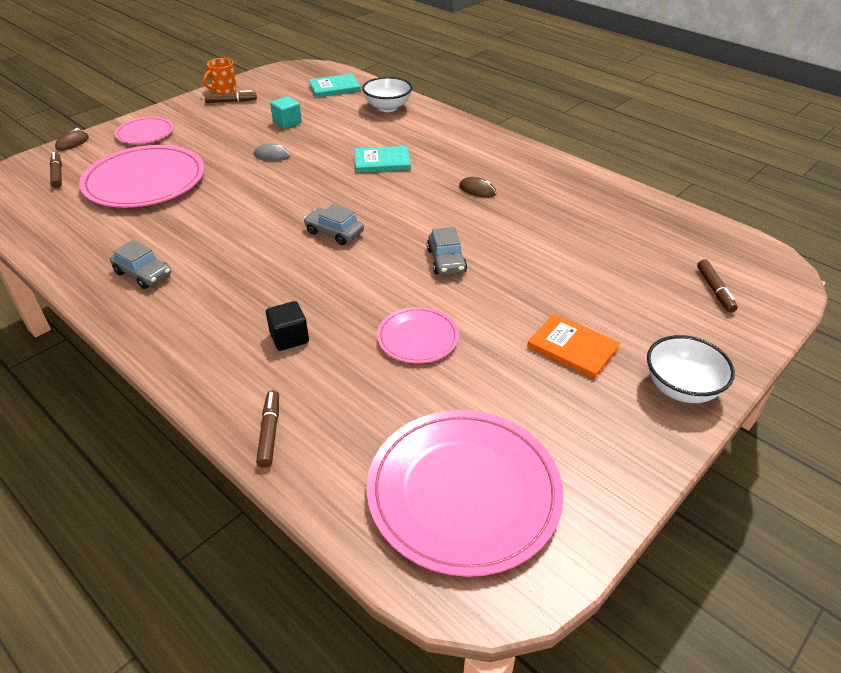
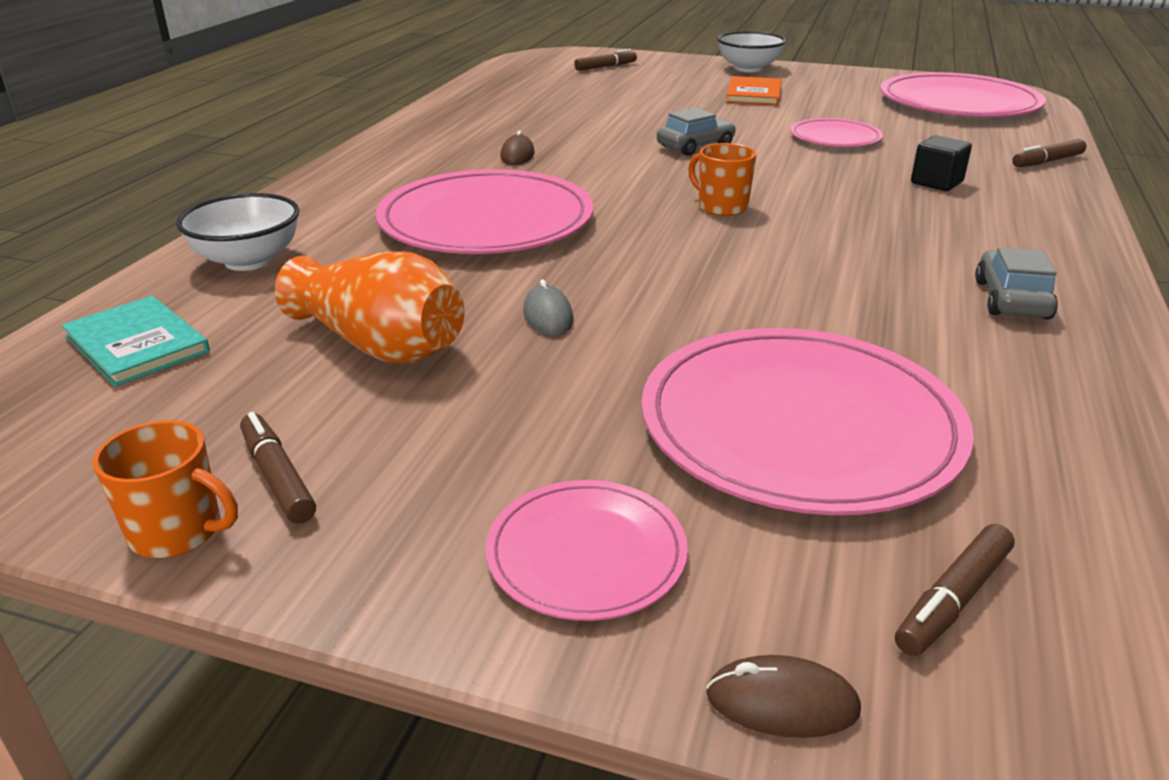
camera: 115 degrees left, 10 degrees down
turquoise cube [270,96,302,129] -> orange vase [275,251,465,363]
grey car [304,204,364,245] -> orange mug [688,143,757,216]
turquoise book [354,146,411,173] -> pink plate [375,169,593,254]

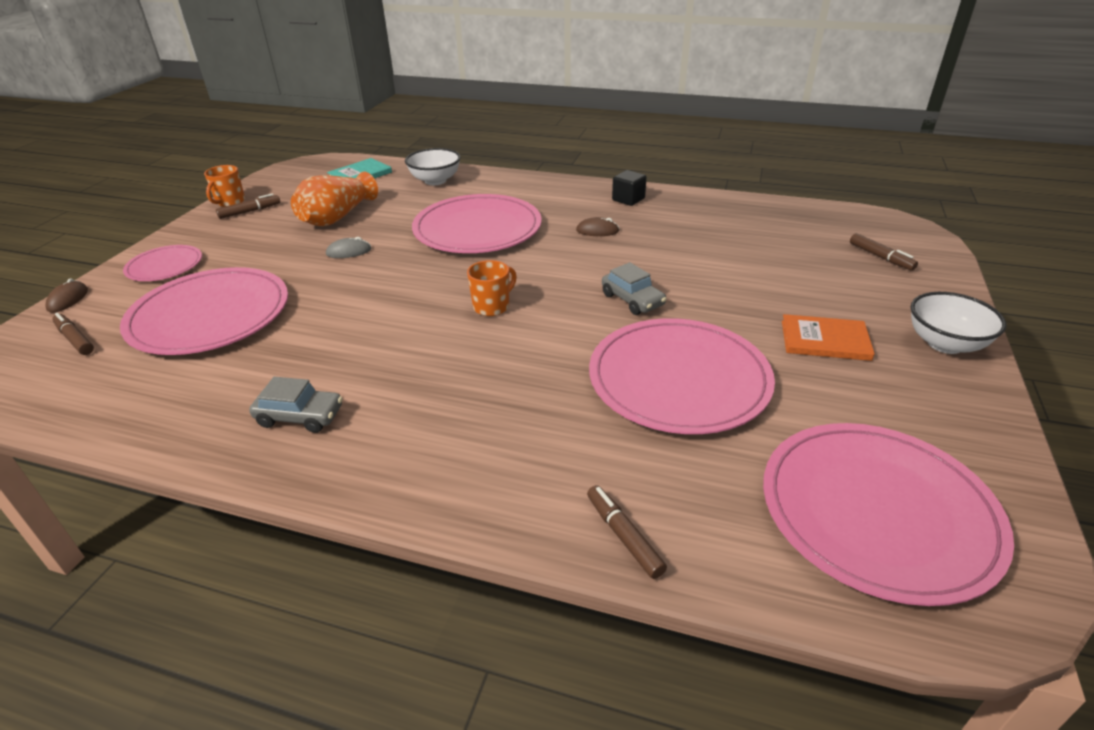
camera: 90 degrees right, 5 degrees up
pink plate [790,118,883,147] -> pink plate [589,318,775,434], size x1.91
black cube [911,135,972,191] -> black cube moved to [612,170,647,206]

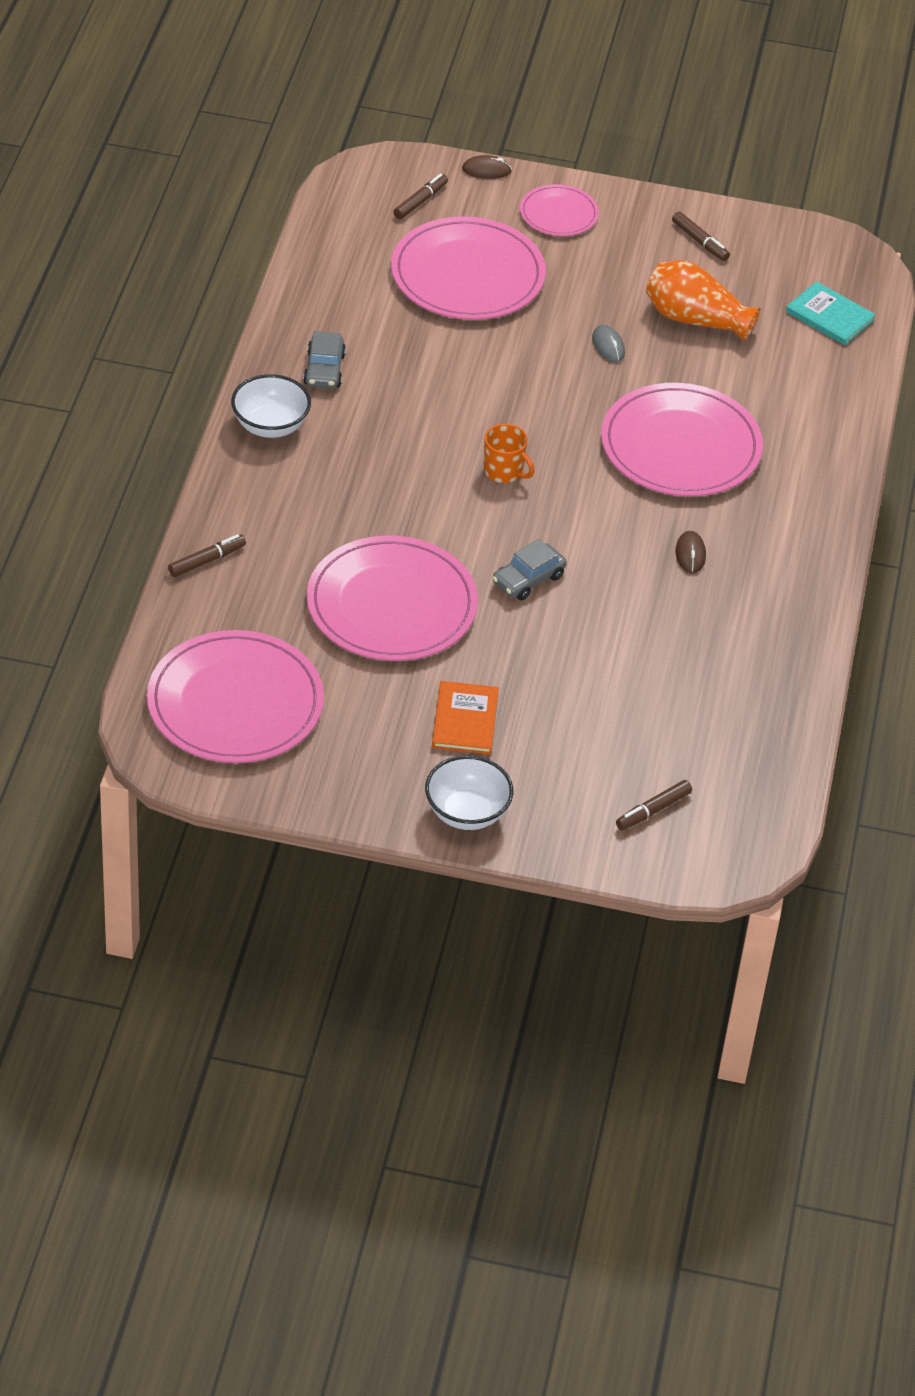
camera: 80 degrees right, 10 degrees up
orange mug [204,165,245,207] -> none
white bowl [405,148,461,185] -> white bowl moved to [231,374,311,438]
black cube [612,170,647,206] -> none

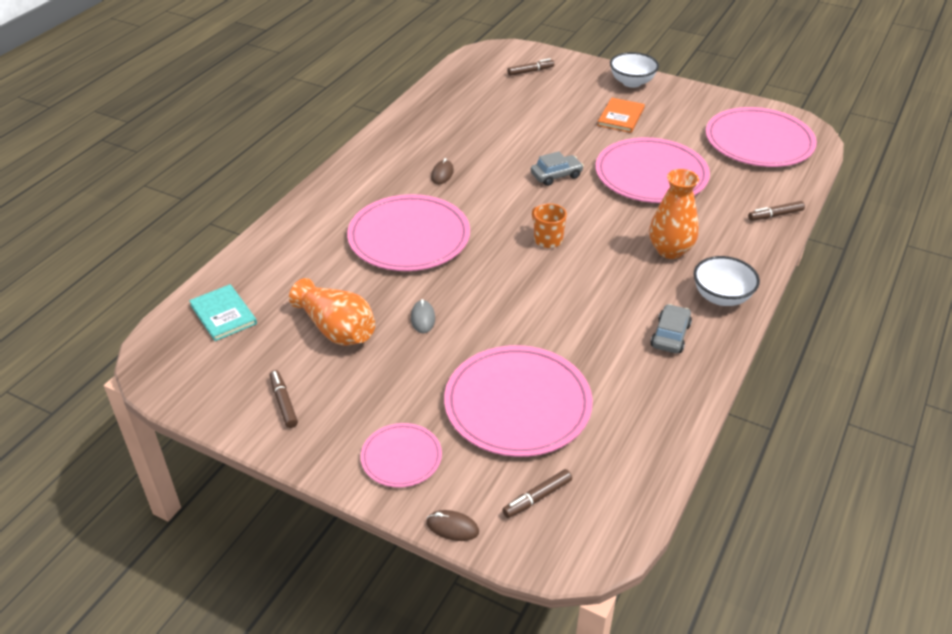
camera: 160 degrees left, 5 degrees down
none -> orange vase [649,169,699,259]

